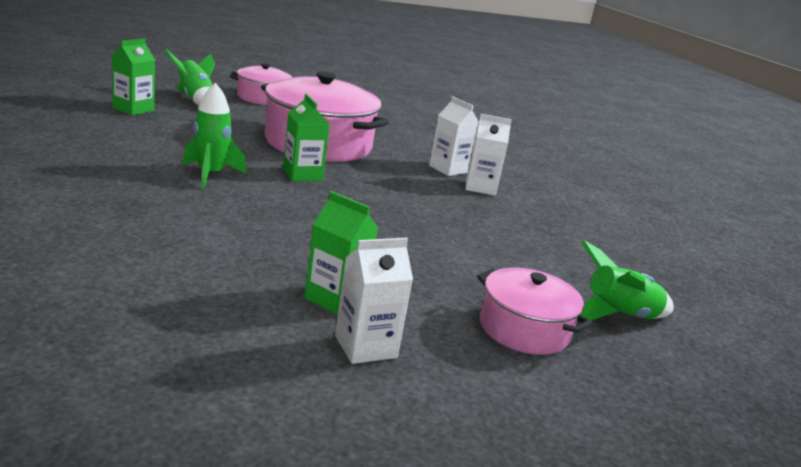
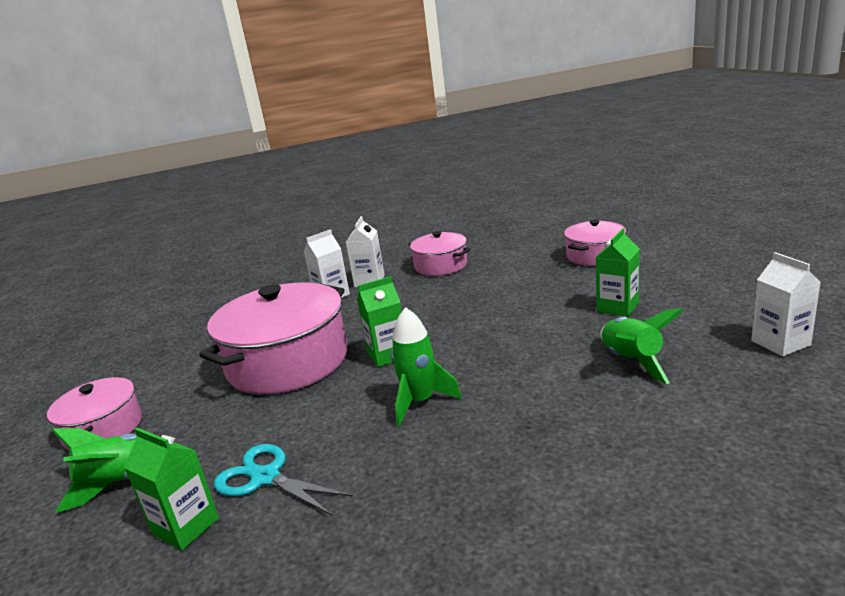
camera: 80 degrees left, 0 degrees up
white carton [335,238,413,364] -> white carton moved to [751,252,821,357]
green rocket [581,240,674,321] -> green rocket moved to [600,308,684,384]
none -> turquoise scissors [214,444,353,516]
none -> pink pot [409,231,470,276]

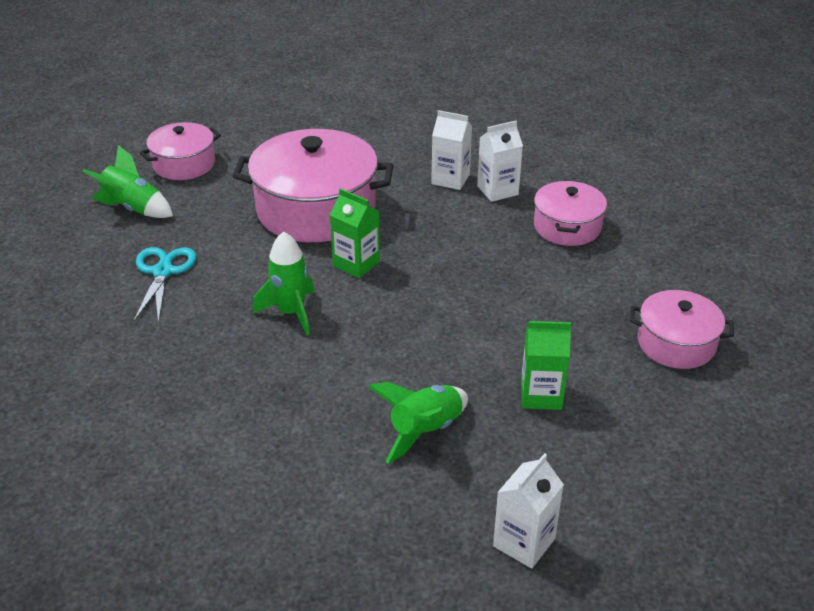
camera: 55 degrees right, 15 degrees up
green carton [124,428,219,550] -> none

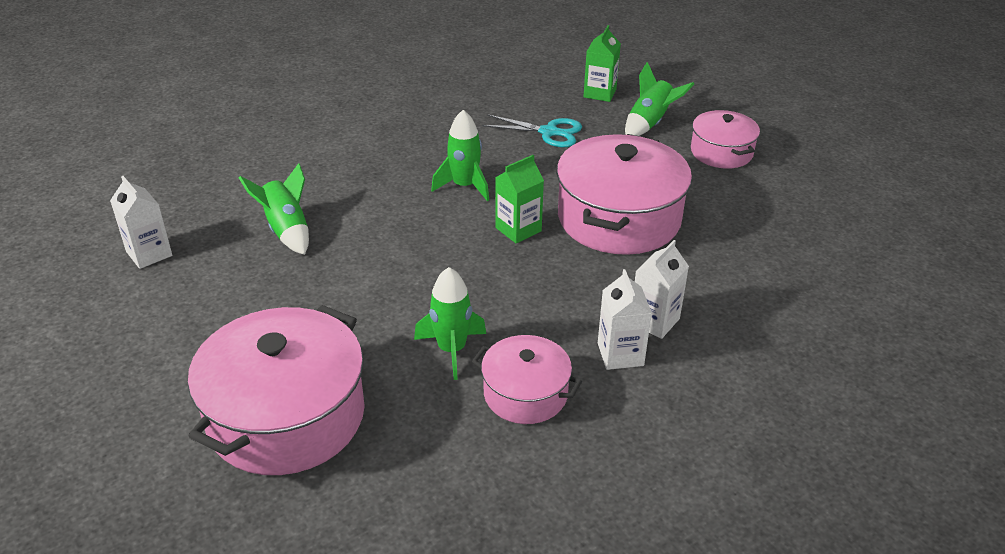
camera: 105 degrees right, 0 degrees up
green carton [521,321,571,410] -> green carton moved to [583,25,621,102]
pink pot [629,290,734,369] -> pink pot [188,305,365,475], size x1.81
none -> green rocket [414,267,486,380]

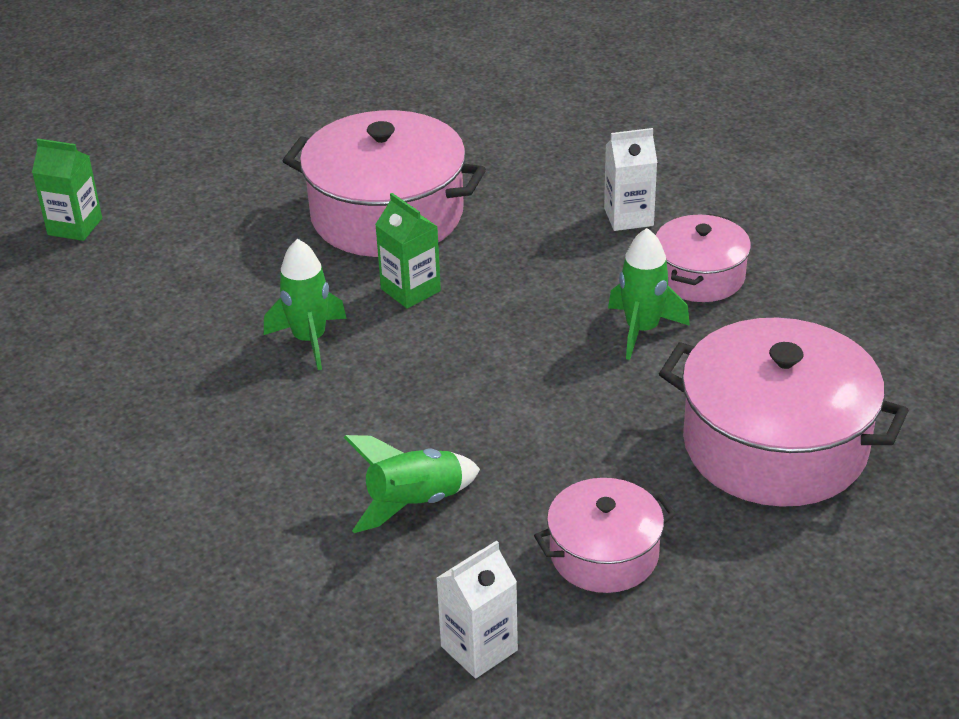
camera: 90 degrees left, 0 degrees up
turquoise scissors [482,114,582,147] -> none
green rocket [625,62,694,136] -> none
white carton [635,240,689,339] -> none
pink pot [691,110,760,169] -> pink pot moved to [534,478,676,593]

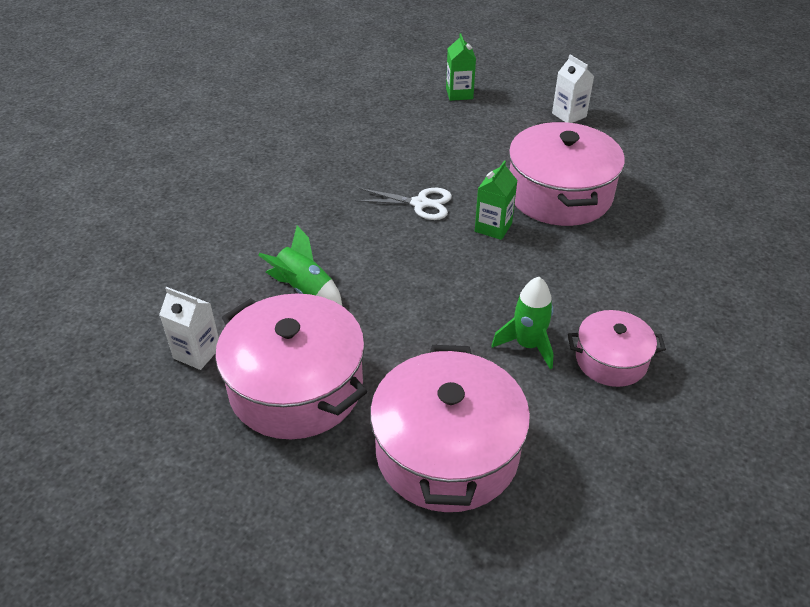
camera: 65 degrees right, 5 degrees up
green rocket [264,239,347,370] -> white scissors [355,188,452,220]
pink pot [534,478,676,593] -> pink pot [215,293,367,439], size x1.81
white carton [604,128,657,231] -> white carton moved to [552,55,594,123]

